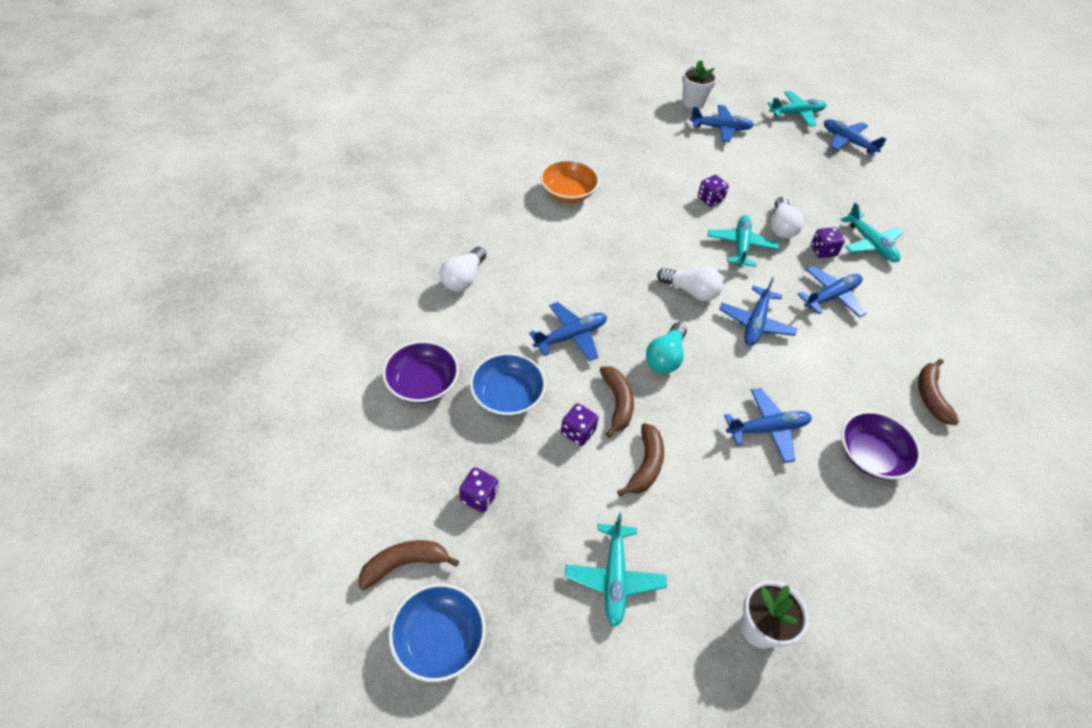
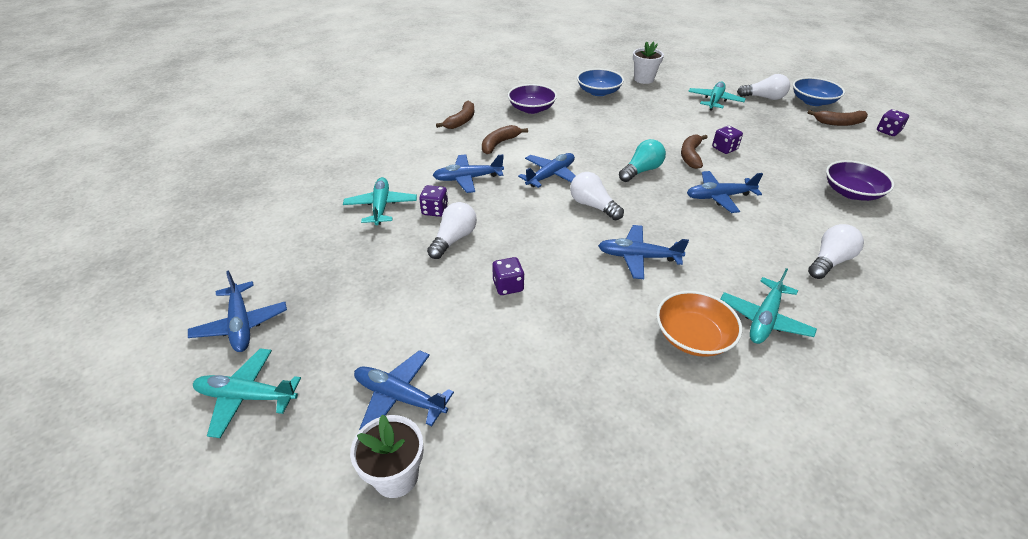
camera: 155 degrees left, 10 degrees down
purple dice [459,468,498,513] -> purple dice moved to [877,109,909,136]
blue bowl [470,353,546,416] -> blue bowl moved to [577,69,624,96]
brown banana [617,423,664,496] -> brown banana moved to [482,125,528,154]
turquoise plane [707,215,779,268] -> turquoise plane moved to [721,268,817,344]
blue plane [724,388,812,463] -> blue plane moved to [598,225,689,279]
none -> white light bulb [737,74,790,100]

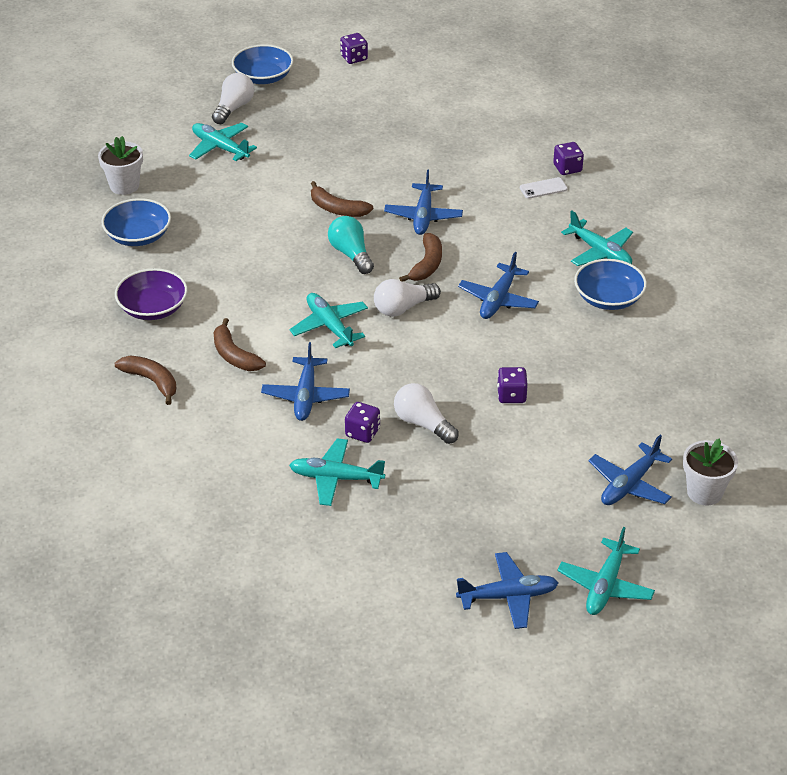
camera: 75 degrees left, 0 degrees up
blue plane [518,153,576,188] -> turquoise plane [289,293,368,348]
orange bowl [656,291,742,357] -> blue bowl [574,259,647,310]
purple dice [712,126,743,154] -> purple dice moved to [553,142,584,175]
brown banana [807,110,868,126] -> brown banana moved to [399,233,442,282]
white light bulb [808,224,864,279] -> white phone [520,177,568,199]
purple bowl [826,160,894,201] -> none

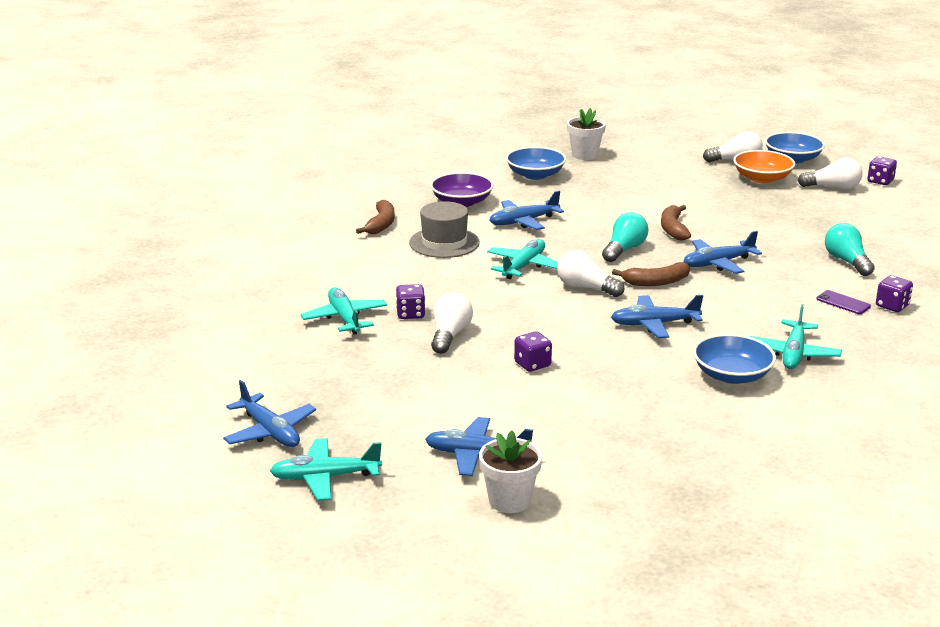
camera: 60 degrees right, 15 degrees down
turquoise plane [189,123,257,161] -> none
brown banana [213,318,266,371] -> grey hat [409,201,480,258]
blue plane [261,342,350,421] -> blue plane moved to [489,191,564,230]
white phone [520,177,568,199] -> purple phone [816,290,871,314]
none -> orange bowl [733,150,795,183]
none -> white light bulb [798,157,863,190]
none -> turquoise light bulb [825,223,875,276]

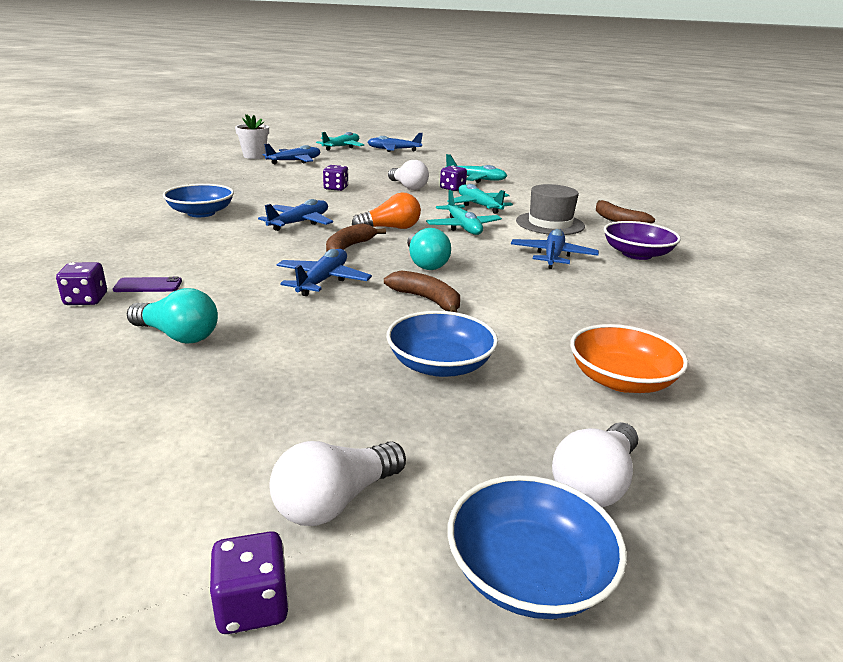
camera: 130 degrees right, 0 degrees up
blue bowl [506,147,566,180] -> blue bowl moved to [386,311,498,377]
white light bulb [557,250,625,297] -> orange light bulb [352,193,421,229]
white flower pot [567,108,606,160] -> none
orange bowl [733,150,795,183] -> orange bowl moved to [570,324,688,393]
turquoise plane [750,304,842,369] -> turquoise plane moved to [447,184,513,214]

